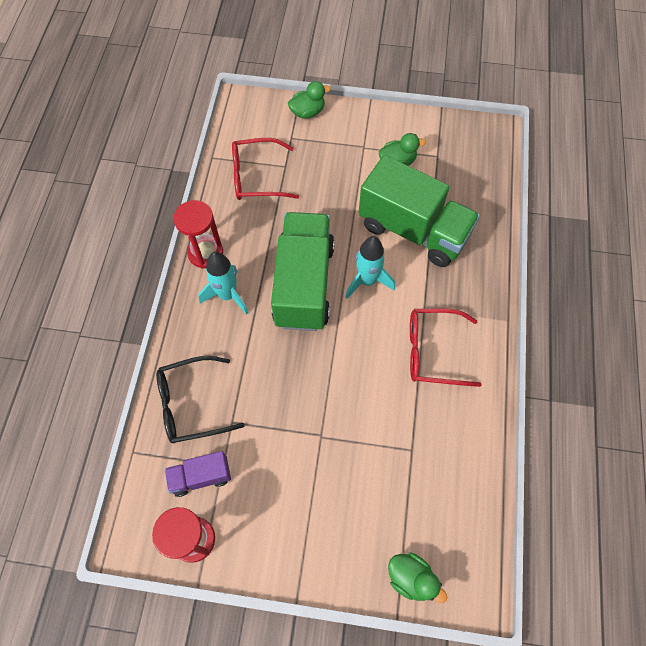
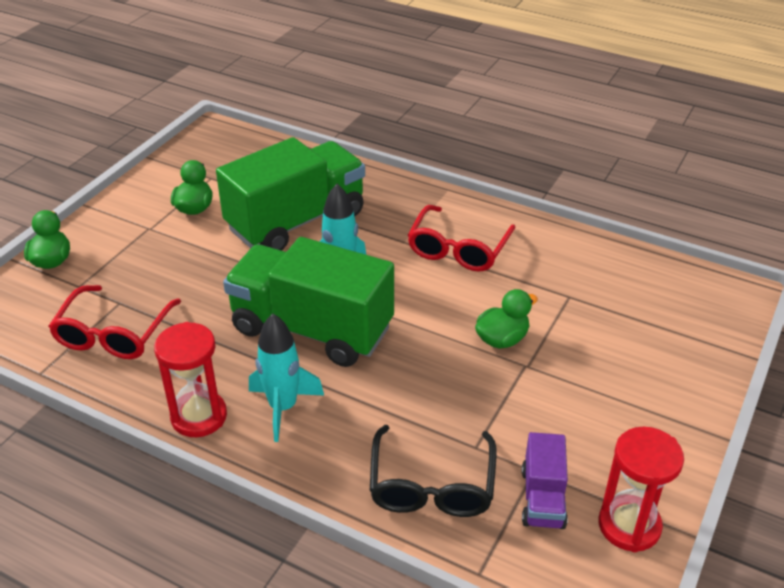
camera: 70 degrees left, 25 degrees down
green duck [388,552,447,603] -> green duck moved to [475,289,538,349]

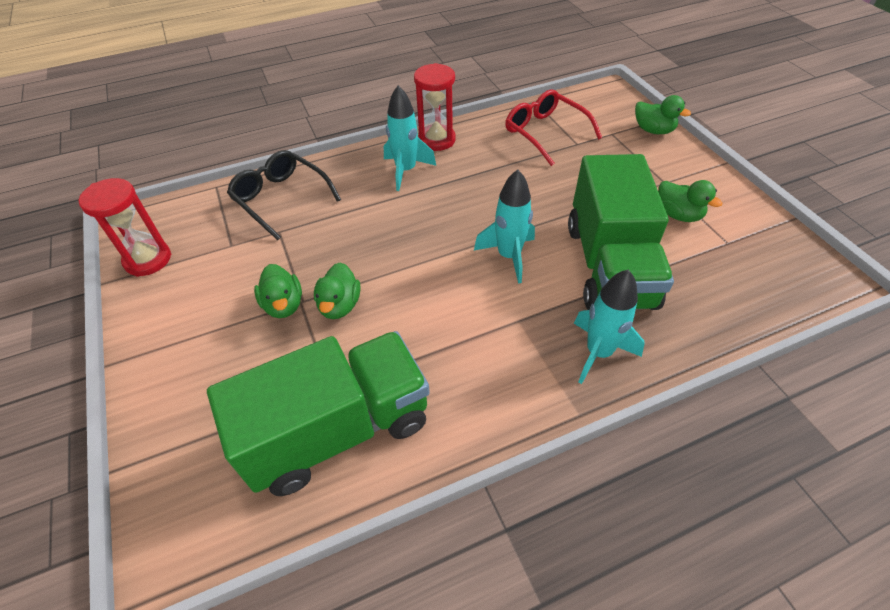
camera: 130 degrees right, 10 degrees up
green truck [223,237,394,367] -> green truck moved to [207,331,430,496]
red glasses [408,205,516,272] -> none
purple truck [522,432,568,529] -> none
none -> green duck [254,264,302,318]
none -> turquoise rocket [574,269,645,384]

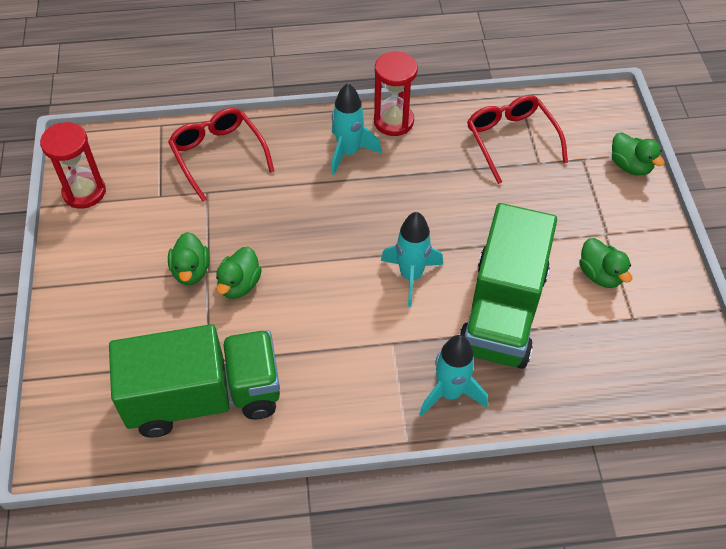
camera: 15 degrees right, 5 degrees up
black glasses [227,150,341,240] -> red glasses [168,108,274,202]

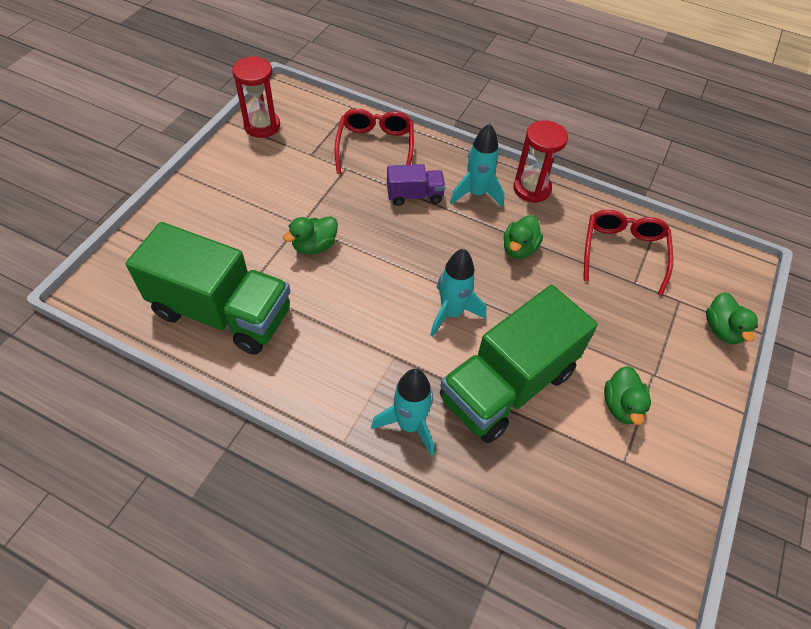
camera: 30 degrees right, 0 degrees up
green duck [168,232,210,285] -> green duck moved to [504,215,543,259]
none -> purple truck [387,164,446,206]

